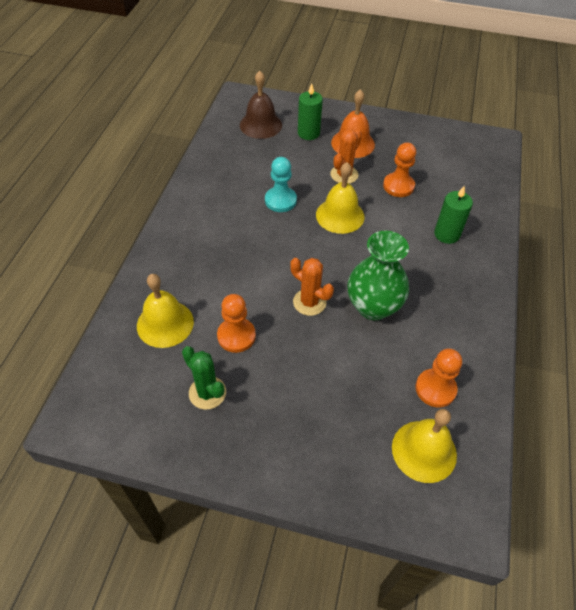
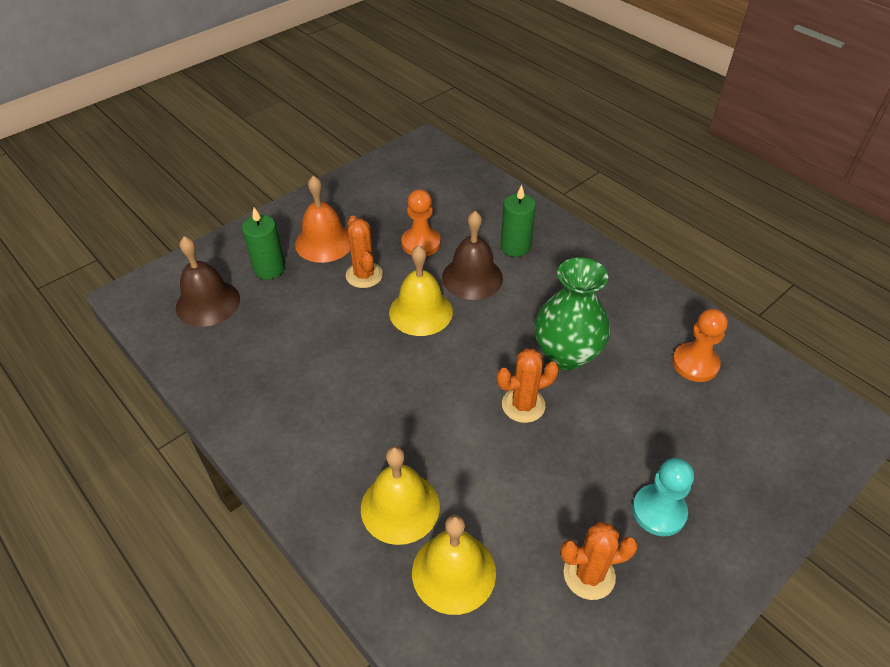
camera: 55 degrees left, 5 degrees down
green cactus [182,346,226,410] -> orange cactus [560,522,638,600]
orange pawn [217,294,256,353] -> none
turquoise pawn [265,157,297,212] -> turquoise pawn moved to [632,458,694,536]
yellow bell [392,409,457,483] -> yellow bell moved to [361,446,440,545]
none -> brown bell [442,211,503,300]

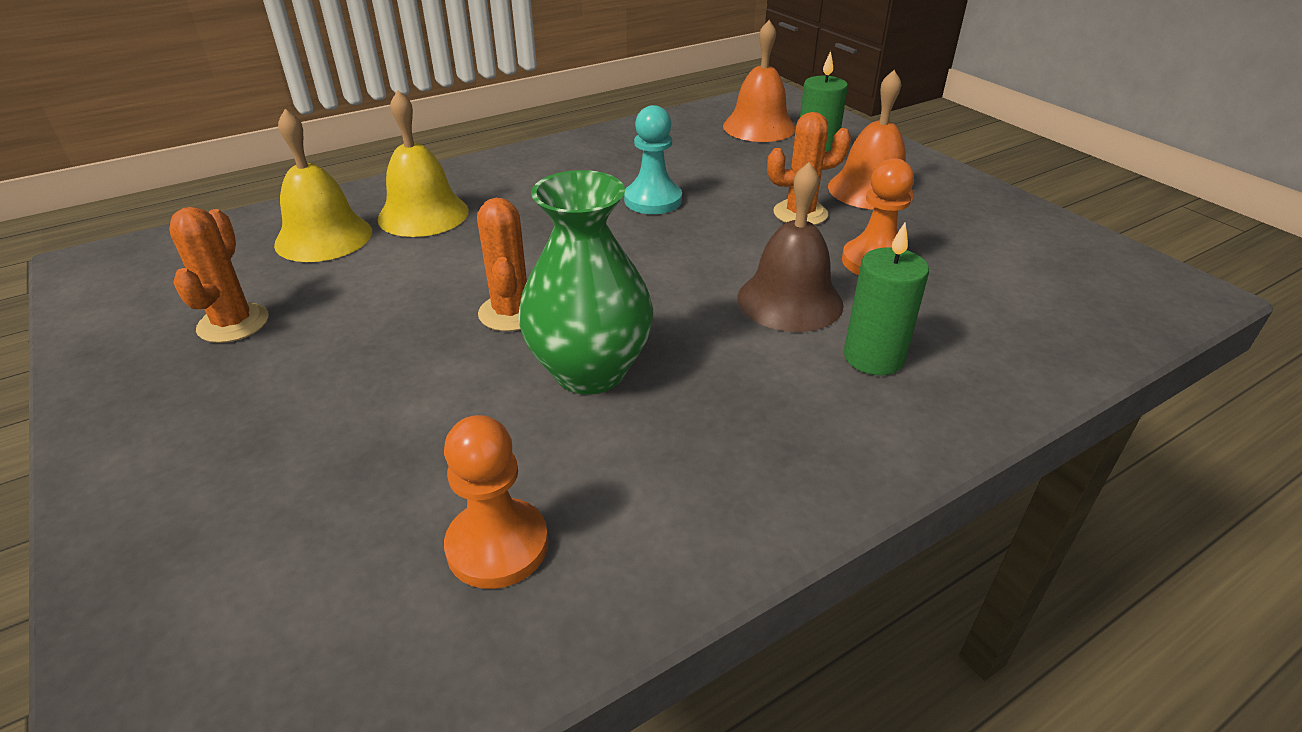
camera: 100 degrees right, 10 degrees down
brown bell [176,236,240,327] -> orange bell [723,20,796,142]
yellow bell [389,245,453,336] -> none
turquoise pawn [632,458,694,536] -> turquoise pawn moved to [624,105,682,214]

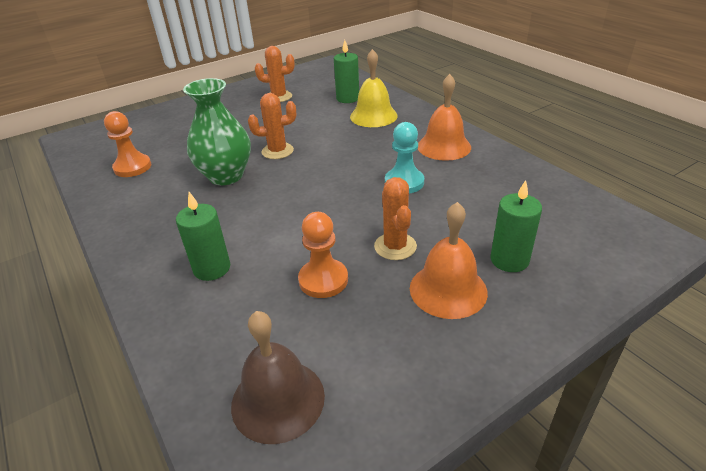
camera: 90 degrees right, 0 degrees up
yellow bell [274,109,372,262] -> green candle [334,40,359,103]
orange bell [723,20,796,142] -> orange bell moved to [418,74,471,161]
brown bell [738,162,844,332] -> brown bell moved to [231,311,325,444]

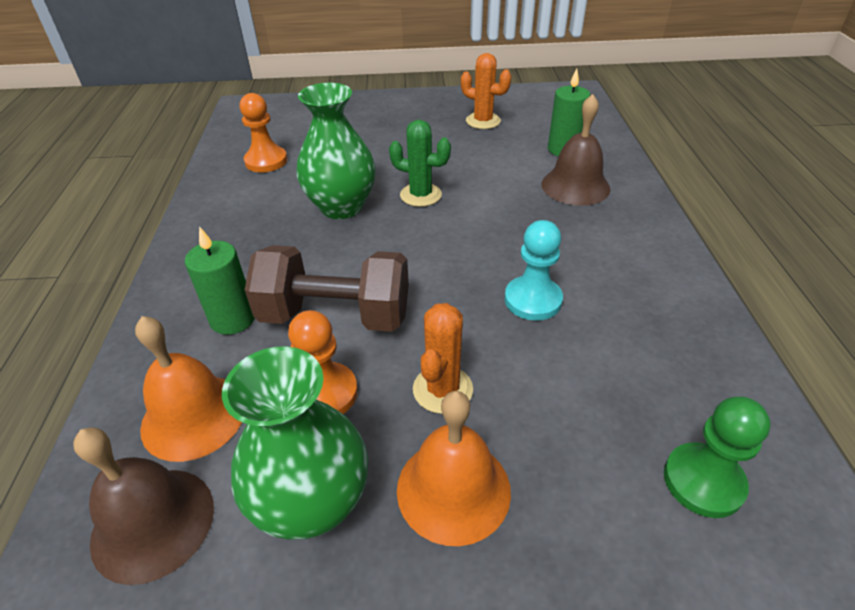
camera: 30 degrees right, 5 degrees up
orange cactus [248,93,296,159] -> green cactus [389,120,451,207]
yellow bell [350,49,398,127] -> brown bell [542,94,610,206]
orange bell [418,74,471,161] -> orange bell moved to [135,316,242,462]
green candle [490,180,542,272] -> none
none -> green vase [222,346,368,540]
none -> brown dumbbell [245,245,409,332]
none -> green pawn [664,397,770,518]

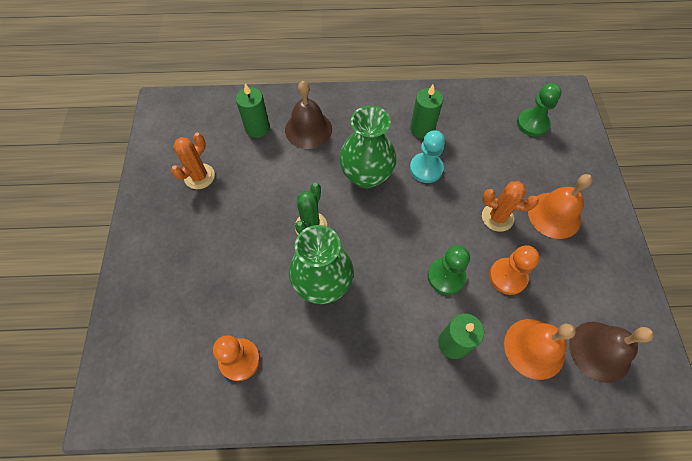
camera: 90 degrees left, 20 degrees up
green vase [222,346,368,540] -> green vase moved to [339,106,396,188]
brown dumbbell [245,245,409,332] -> green pawn [428,245,470,295]
none -> green candle [410,85,443,139]

